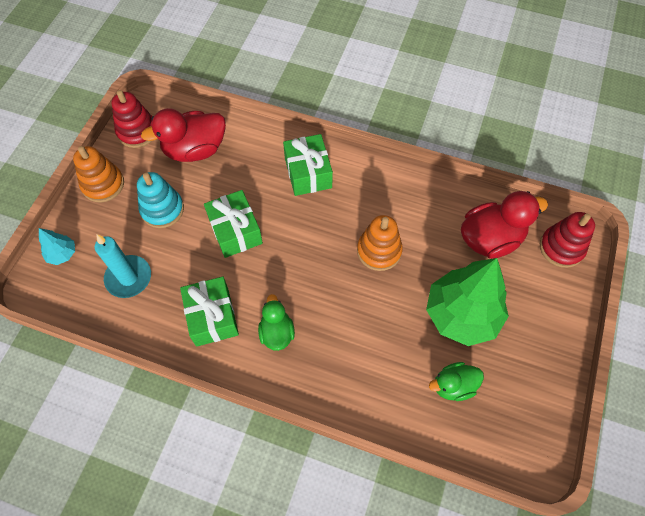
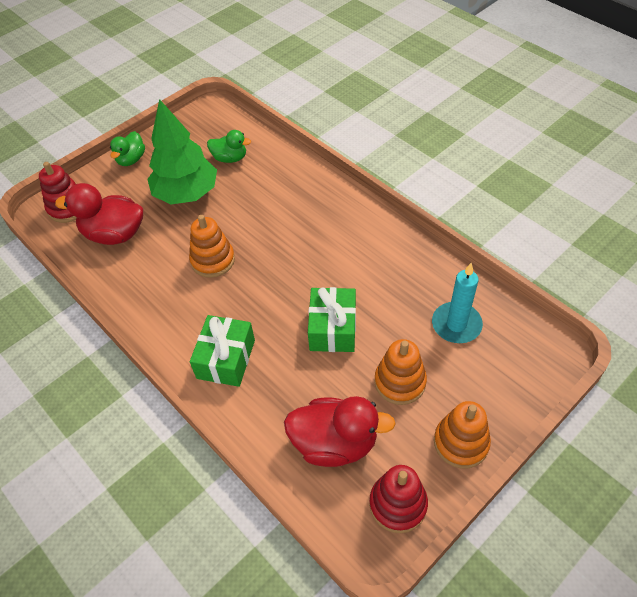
camera: 150 degrees left, 10 degrees down
turquoise tree [39,228,75,265] -> none
turquoise stacking toy [137,172,184,228] -> orange stacking toy [375,339,427,405]
green gift [180,277,239,347] -> none
green duck [258,294,295,351] -> green duck moved to [110,131,145,166]

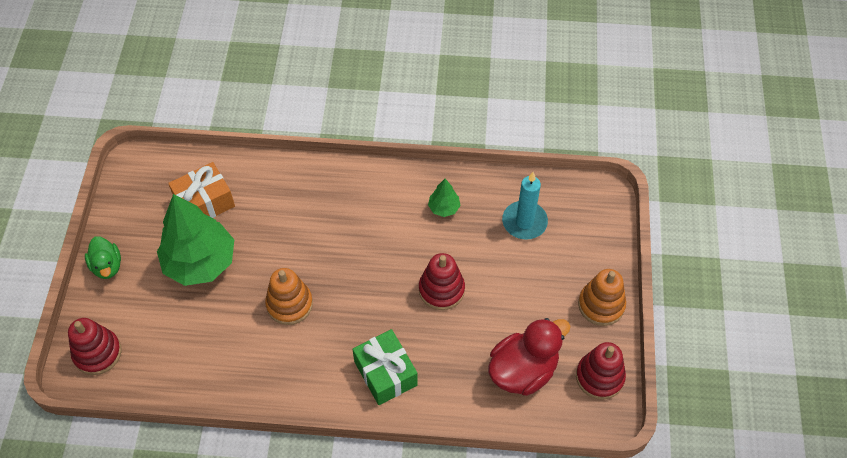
camera: 45 degrees left, 5 degrees up
red duck [55,183,143,245] -> none
green duck [207,130,251,163] -> orange gift [168,162,235,218]
green gift [308,287,356,352] -> red stacking toy [419,253,465,310]
orange stacking toy [375,339,427,405] -> none
none -> green tree [428,179,461,217]

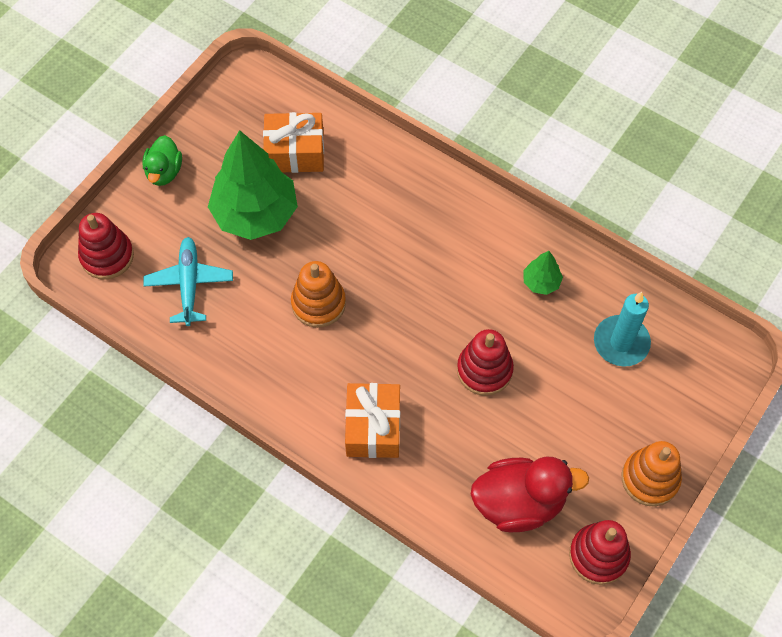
camera: 30 degrees right, 5 degrees up
green gift [353,329,418,405] -> orange gift [345,383,400,458]
none -> turquoise plane [143,237,233,326]

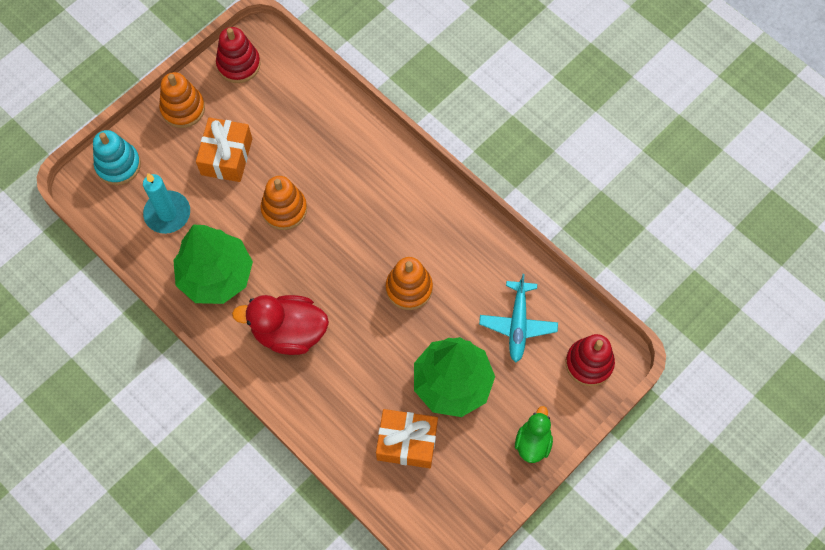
camera: 170 degrees left, 5 degrees up
orange gift [345,383,400,458] -> orange gift moved to [196,117,252,182]
red stacking toy [457,329,514,396] -> orange stacking toy [261,176,307,230]
red duck [471,457,589,533] -> red duck moved to [232,295,329,355]
green tree [523,251,563,295] -> green tree [173,225,253,304], size x2.28
none -> turquoise stacking toy [93,130,141,185]

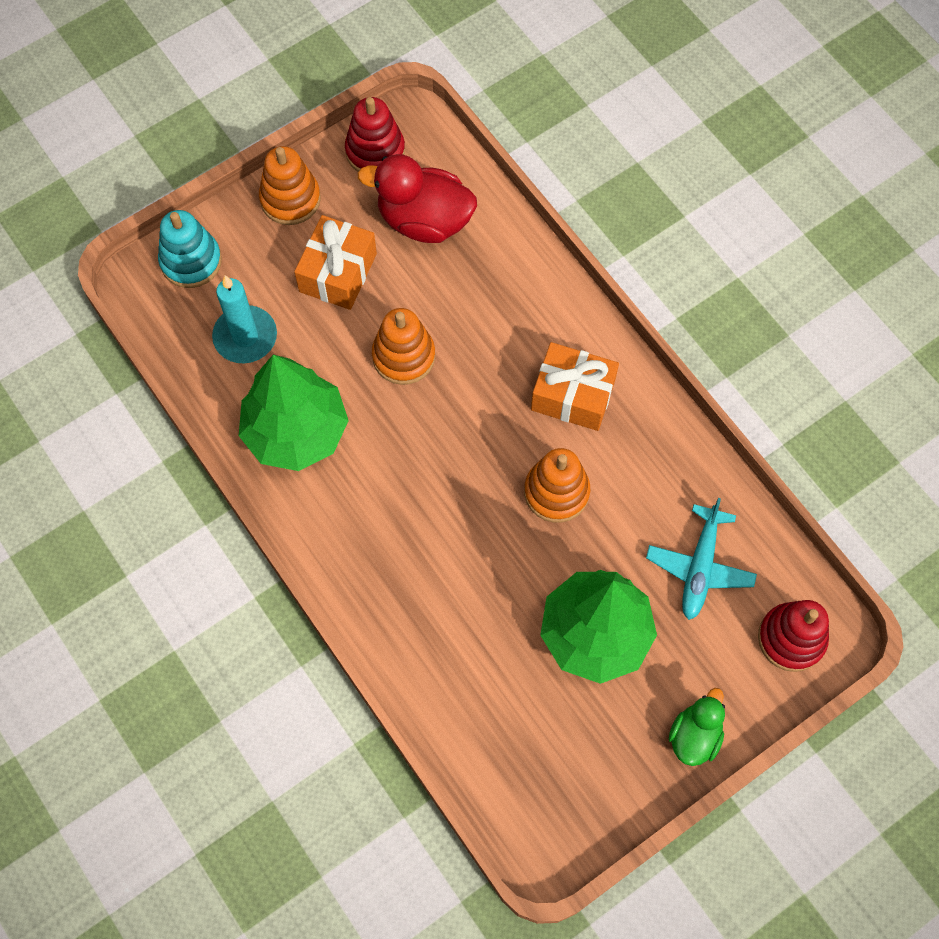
camera: 10 degrees right, 0 degrees up
red duck [232,295,329,355] -> red duck moved to [357,154,477,243]
orange gift [376,409,438,468] -> orange gift moved to [531,342,619,431]

